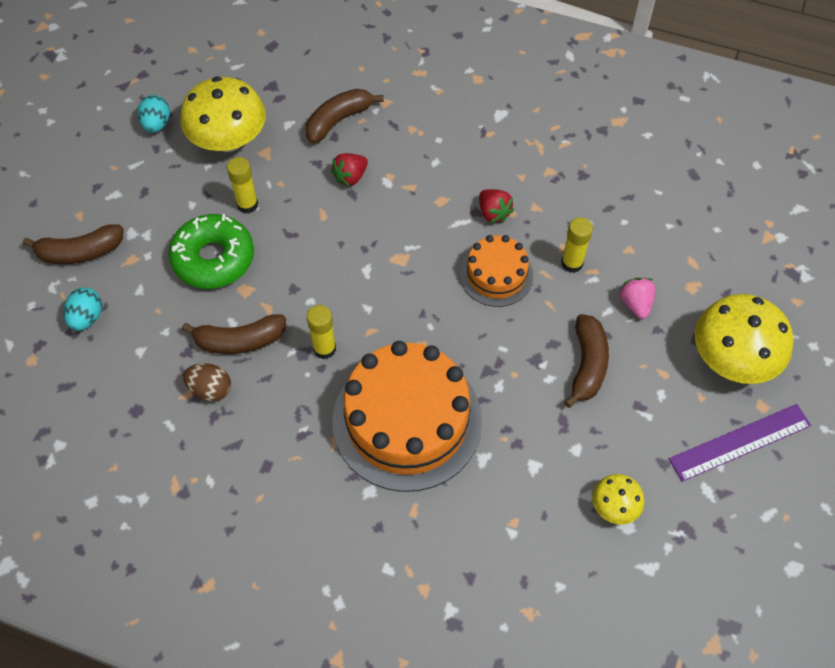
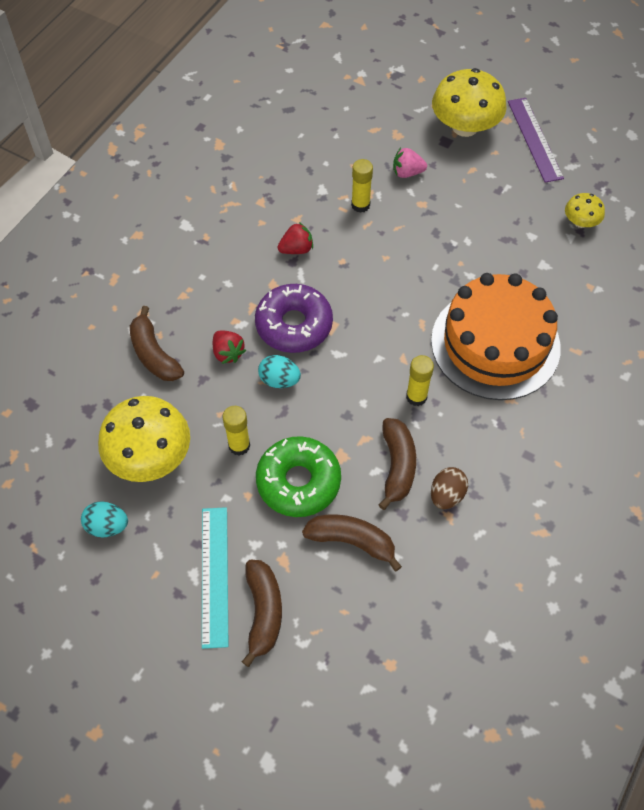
camera: 80 degrees left, 0 degrees up
turquoise egg [64,287,102,331] -> turquoise egg moved to [258,355,301,388]
orange cake [460,235,534,307] -> none
brown banana [564,314,609,408] -> brown banana moved to [302,515,402,571]
none -> turquoise ruler [202,507,228,649]
none -> purple donut [255,284,333,353]

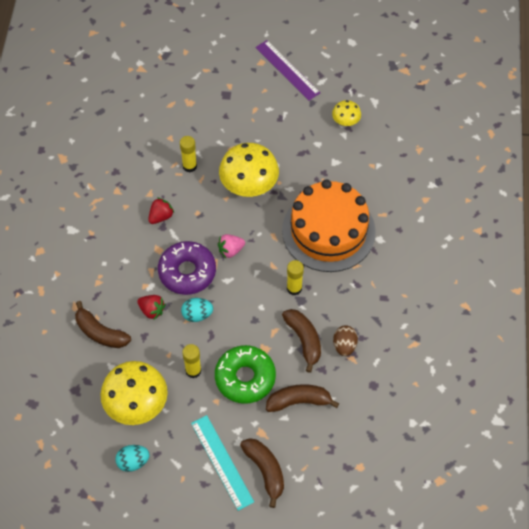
camera: 25 degrees left, 0 degrees up
pink strawberry [393,148,427,178] -> pink strawberry moved to [218,234,245,258]
yellow mushroom [432,68,507,137] -> yellow mushroom moved to [219,143,279,197]

